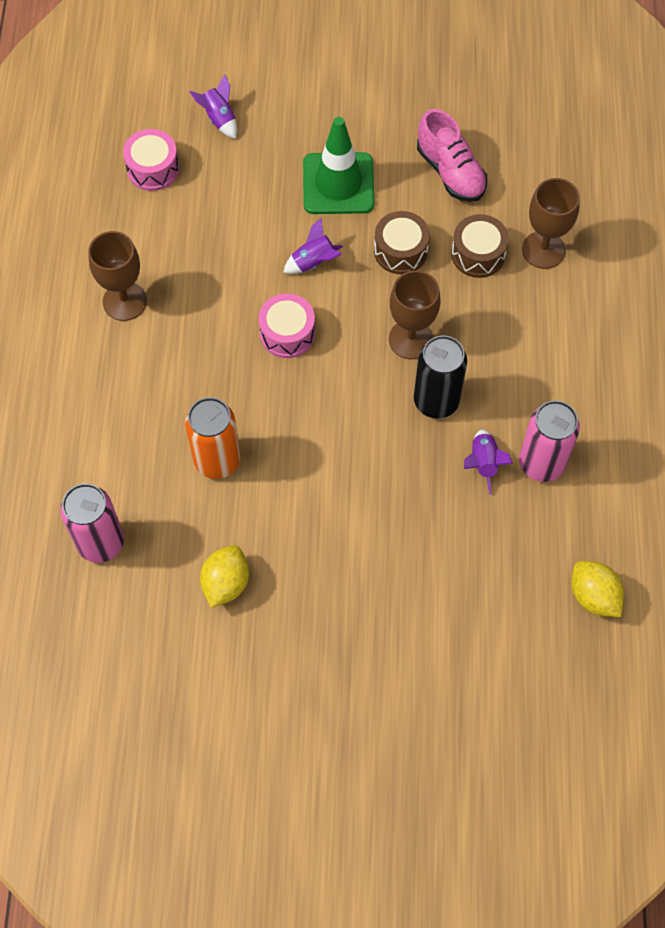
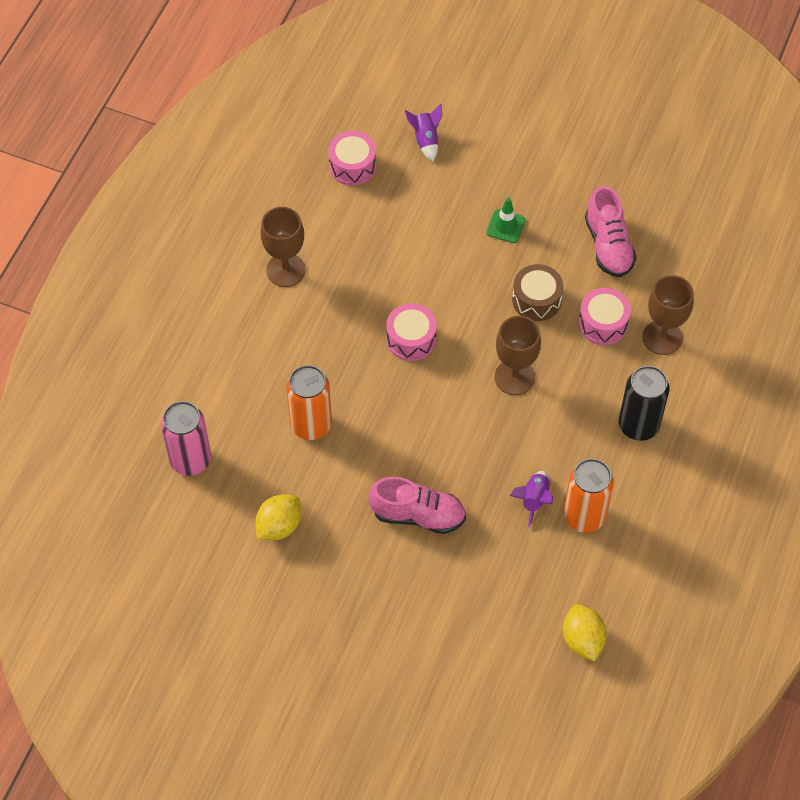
camera: 20 degrees right, 5 degrees down
purple rocket [283,217,343,274] -> none
green traffic cone [303,117,374,214] -> green traffic cone [487,198,526,243], size x0.52
black can [414,335,467,419] -> black can moved to [619,366,669,441]
brown drum [451,214,509,278] -> pink drum [578,288,631,345]
pink can [519,400,580,482] -> orange can [563,458,614,533]
none -> pink shoe [368,477,466,534]

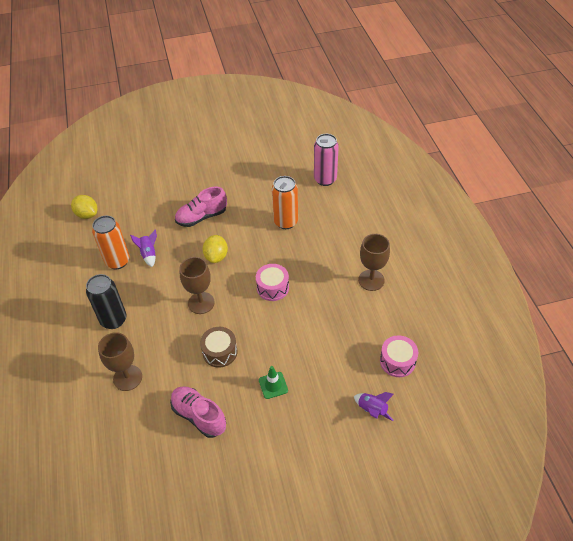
camera: 145 degrees right, 10 degrees down
yellow lemon [256,495,301,540] -> yellow lemon moved to [203,235,228,263]
pink drum [578,288,631,345] -> none

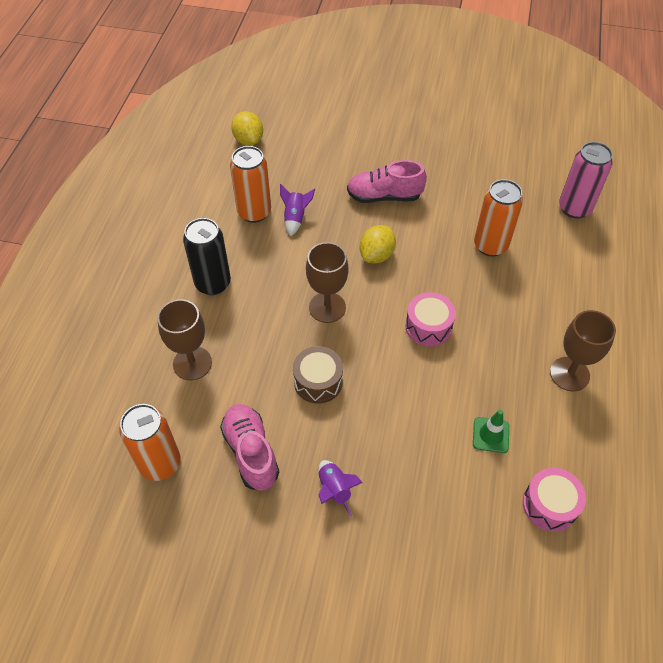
camera: 25 degrees right, 5 degrees up
green traffic cone [259,366,288,399] -> green traffic cone moved to [473,410,509,453]
purple rocket [354,392,394,421] -> purple rocket moved to [319,460,363,517]
none -> orange can [119,404,181,481]

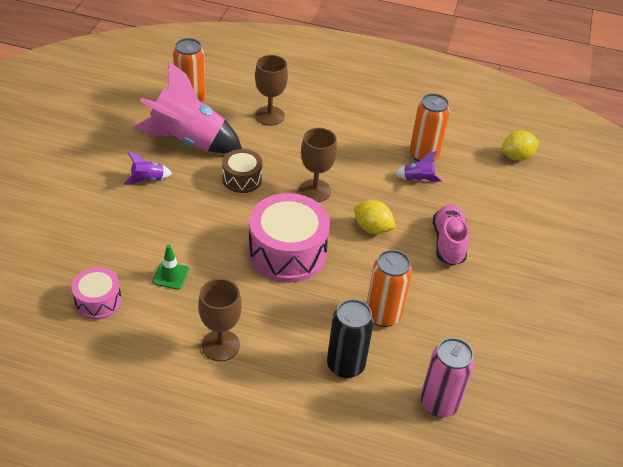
camera: 90 degrees right, 10 degrees down
black can [183,218,231,295] -> black can moved to [327,299,374,378]
pink shoe [220,404,279,491] -> pink rocket [133,61,242,153]
pink drum [405,292,456,347] -> pink drum [249,193,330,283], size x1.83

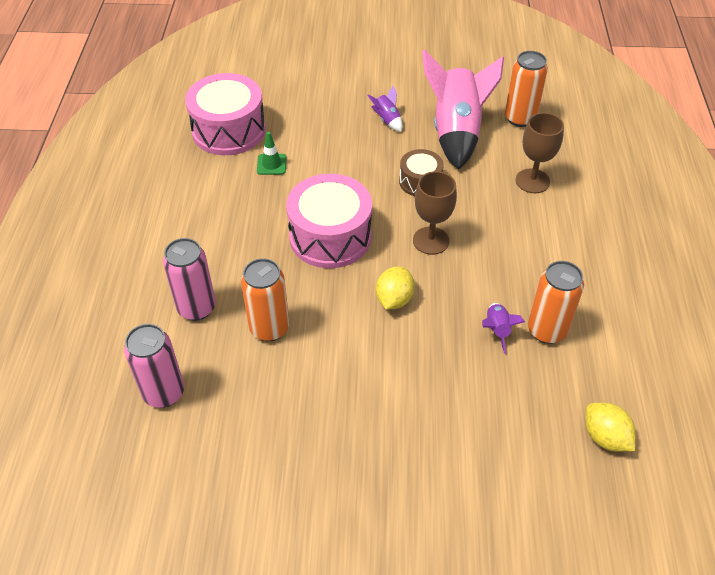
camera: 80 degrees right, 5 degrees up
pink drum [71,267,122,320] -> pink drum [185,73,266,155], size x1.83
brown goblet [198,278,242,361] -> none
black can [327,299,374,378] -> pink can [163,238,216,321]
pink shoe [433,204,469,266] -> none

